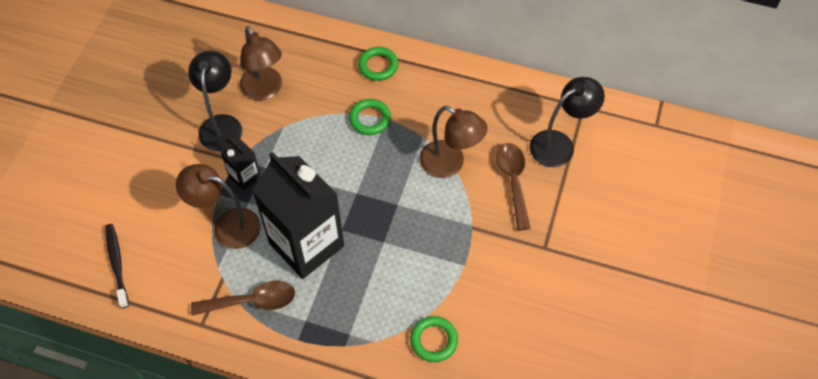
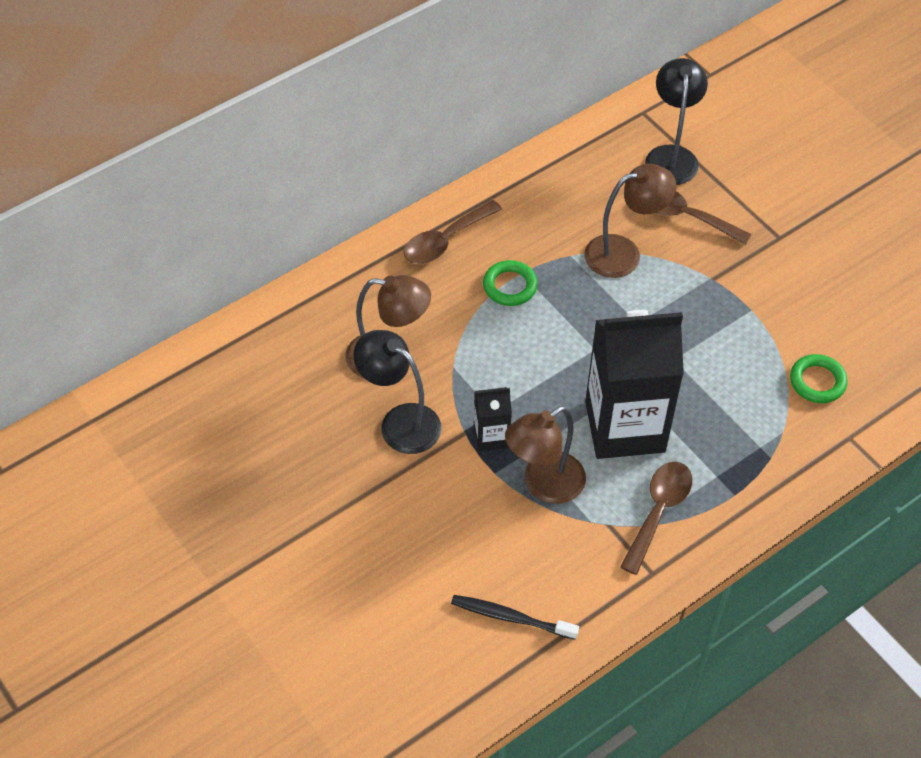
camera: 55 degrees left, 5 degrees down
green ring [358,47,398,81] -> brown spoon [404,200,502,264]

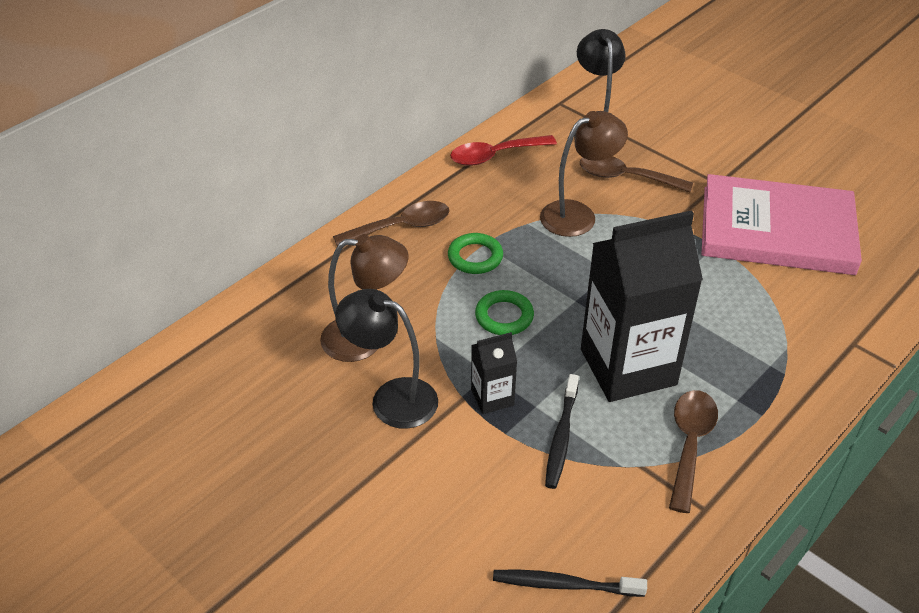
camera: 10 degrees left, 10 degrees down
brown spoon [404,200,502,264] -> brown spoon turned 150 degrees counterclockwise [333,201,450,246]
brown lamp [505,406,586,504] -> black toothbrush [545,374,579,489]
green ring [790,354,848,403] -> green ring moved to [475,290,534,335]
none -> red spoon [450,135,557,166]
none -> pink book [702,174,862,275]

